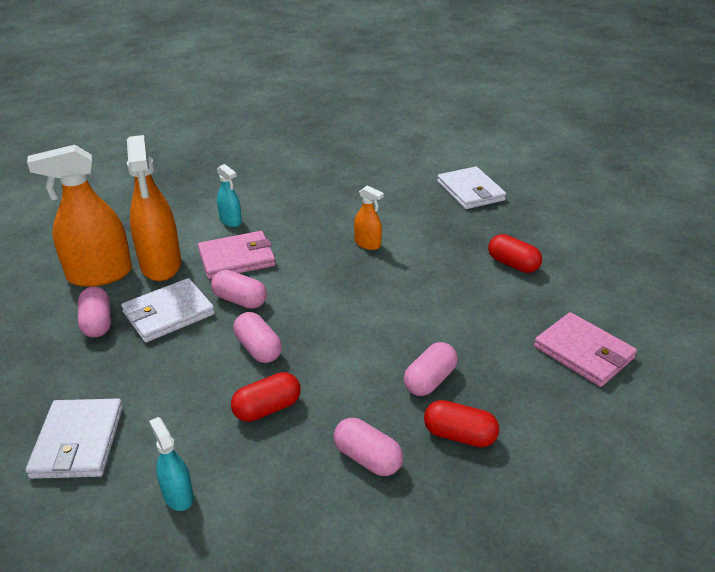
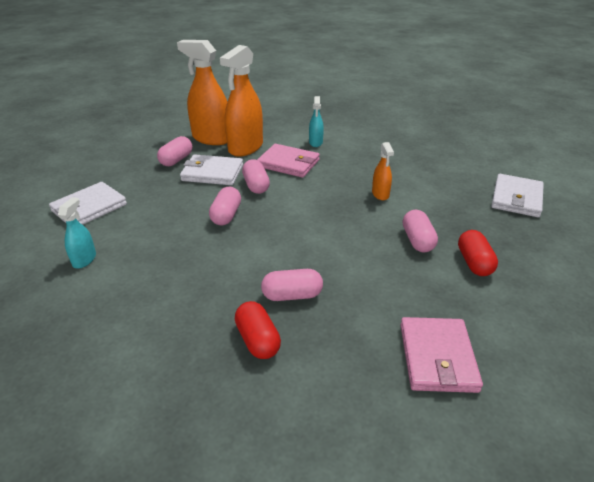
camera: 45 degrees right, 0 degrees up
red capsule [231,372,301,422] -> none
pink capsule [334,418,403,476] -> pink capsule moved to [403,210,438,252]

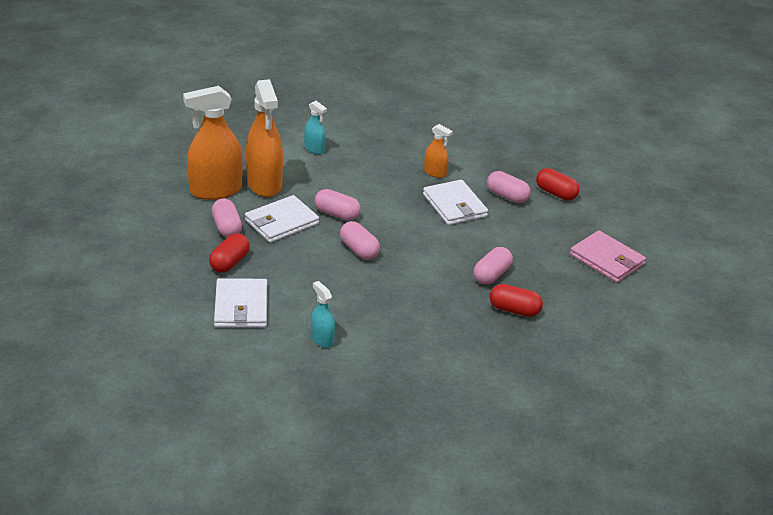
camera: 50 degrees left, 0 degrees up
pink wallet [257,144,320,178] -> none
white wallet [491,174,544,217] -> white wallet moved to [423,180,488,225]
none -> red capsule [209,233,250,273]

